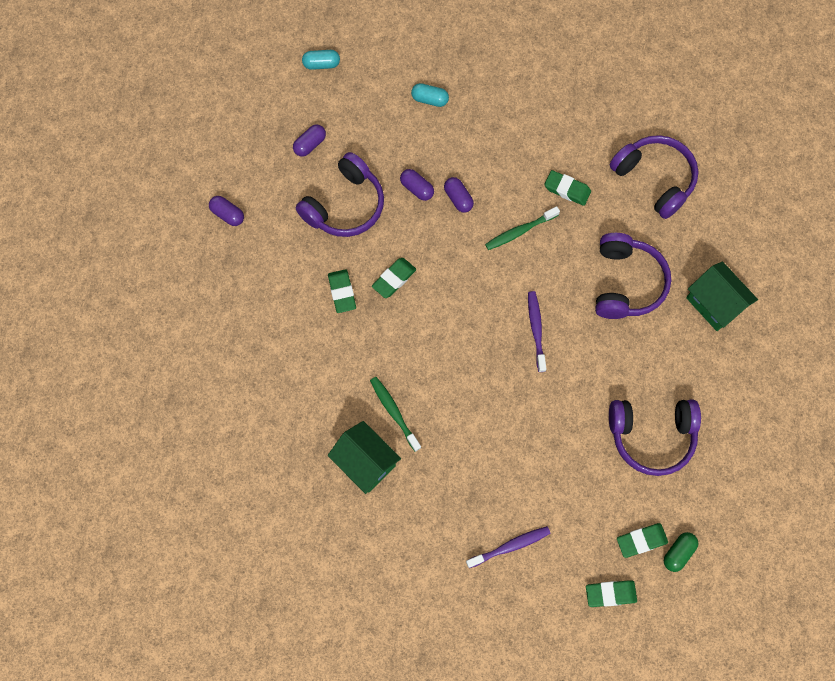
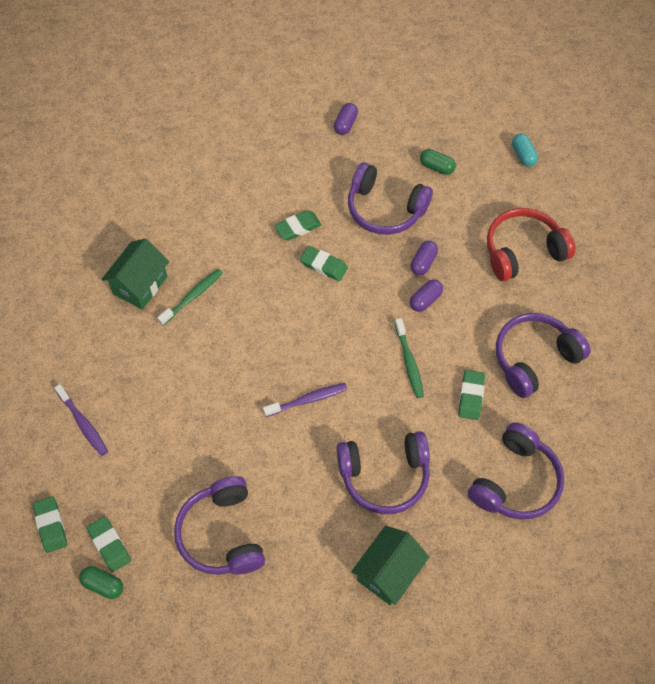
camera: 75 degrees right, 10 degrees down
purple capsule [293,124,326,157] -> green capsule [420,149,456,175]
turquoise capsule [411,83,449,107] -> red headphones [487,208,576,281]
green toothbrush [485,206,560,250] -> green toothbrush turned 150 degrees counterclockwise [395,318,424,398]
none -> purple headphones [496,313,591,398]

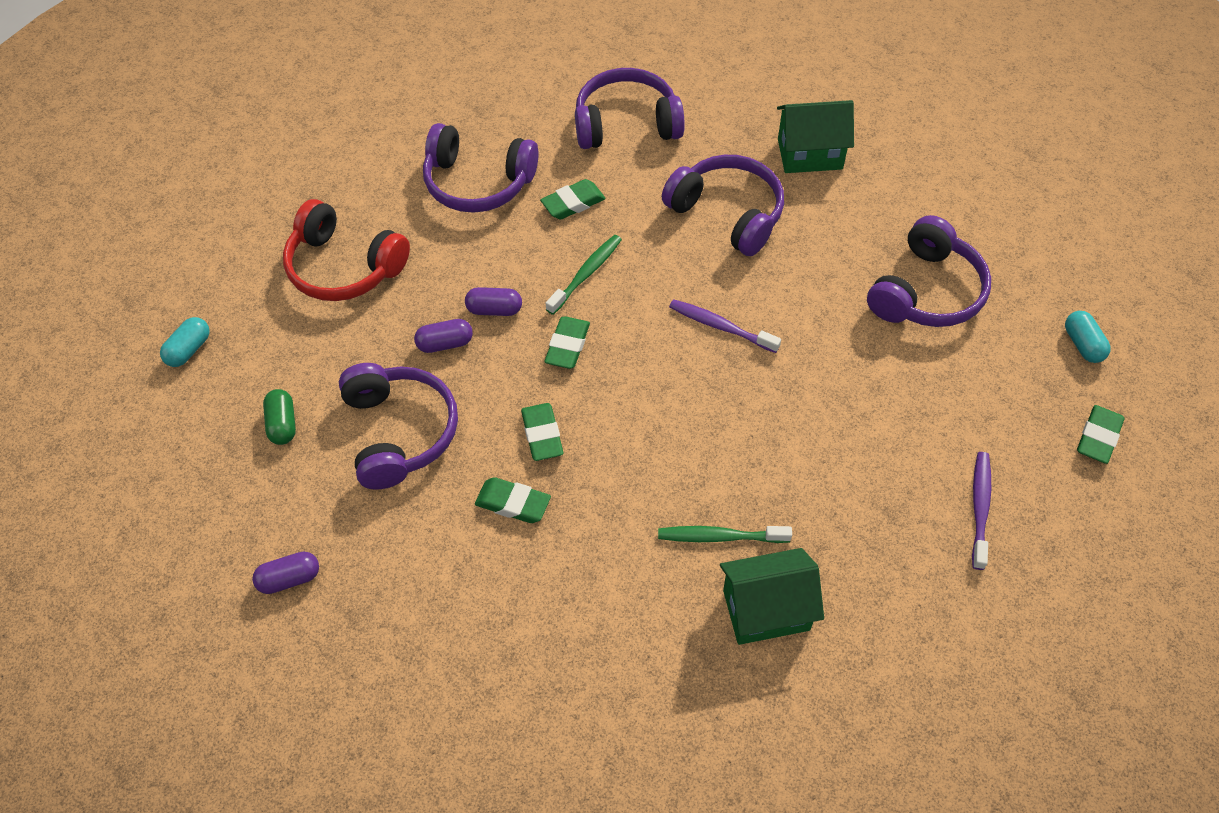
camera: 130 degrees left, 5 degrees down
green capsule [79,566,123,599] -> turquoise capsule [1065,311,1111,363]
green eraser [87,516,131,572] -> green eraser moved to [545,316,590,369]

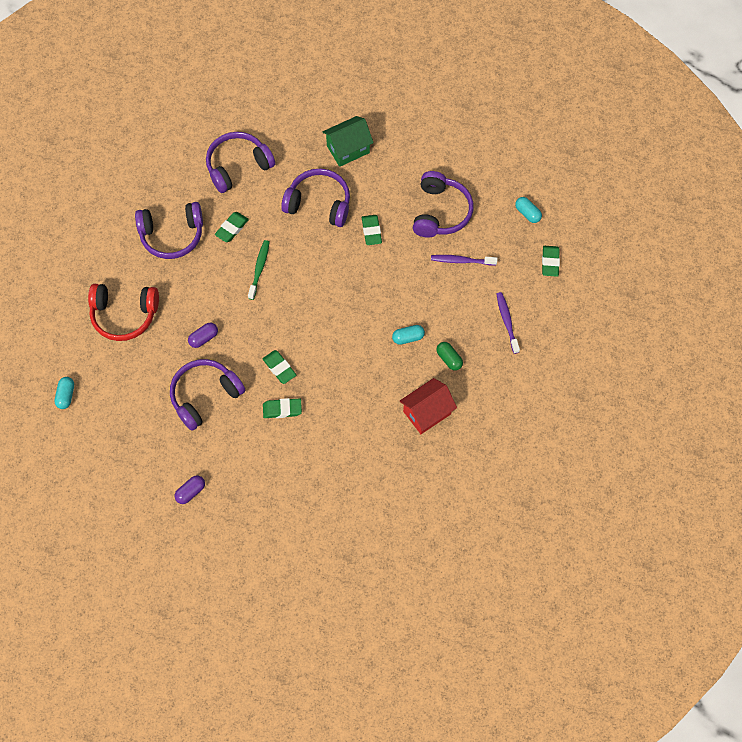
camera: 25 degrees left, 10 degrees up
green capsule [263,389,296,445] -> green capsule moved to [436,342,463,371]
purple headphones [339,363,458,490] -> purple headphones turned 90 degrees counterclockwise [170,359,245,431]
purple capsule [465,287,522,316] -> none
green eraser [545,316,590,369] -> green eraser moved to [362,215,382,245]
green toothbrush [658,526,792,543] -> none
purple toothbrush [669,299,781,353] -> purple toothbrush moved to [431,255,497,265]
green house [720,548,824,645] -> red house [399,378,457,434]
none -> turquoise capsule [392,325,425,345]

